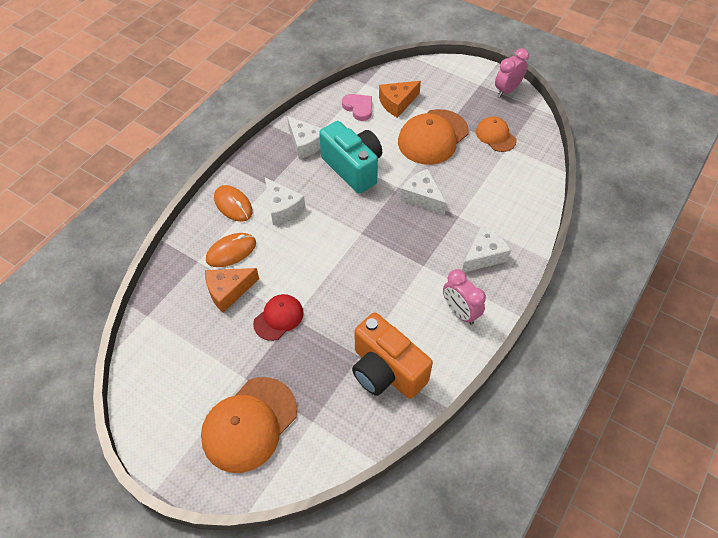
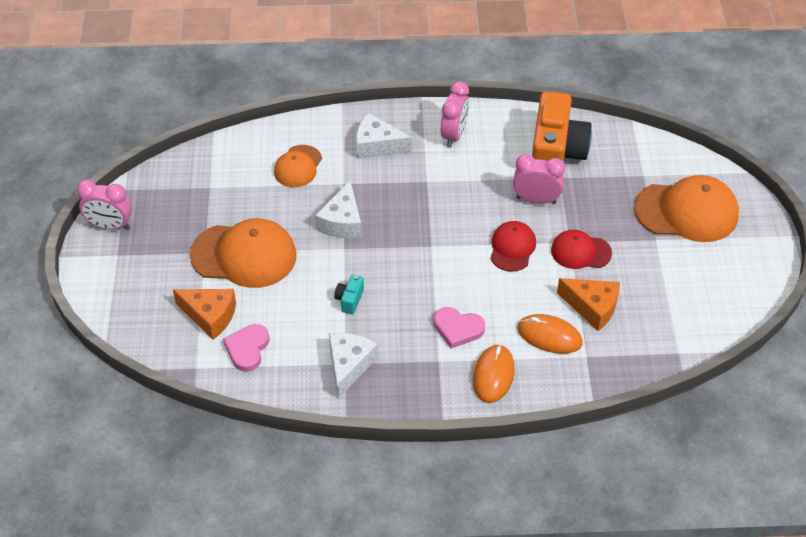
camera: 125 degrees left, 5 degrees down
white cheese [265,177,305,225] -> pink heart [434,307,485,349]
turquoise camera [319,121,382,194] -> turquoise camera [334,275,364,314], size x0.40
orange cap [476,116,517,152] -> orange cap moved to [274,145,322,187]
none -> red cap [490,221,536,272]
none -> pink clock [513,154,565,204]

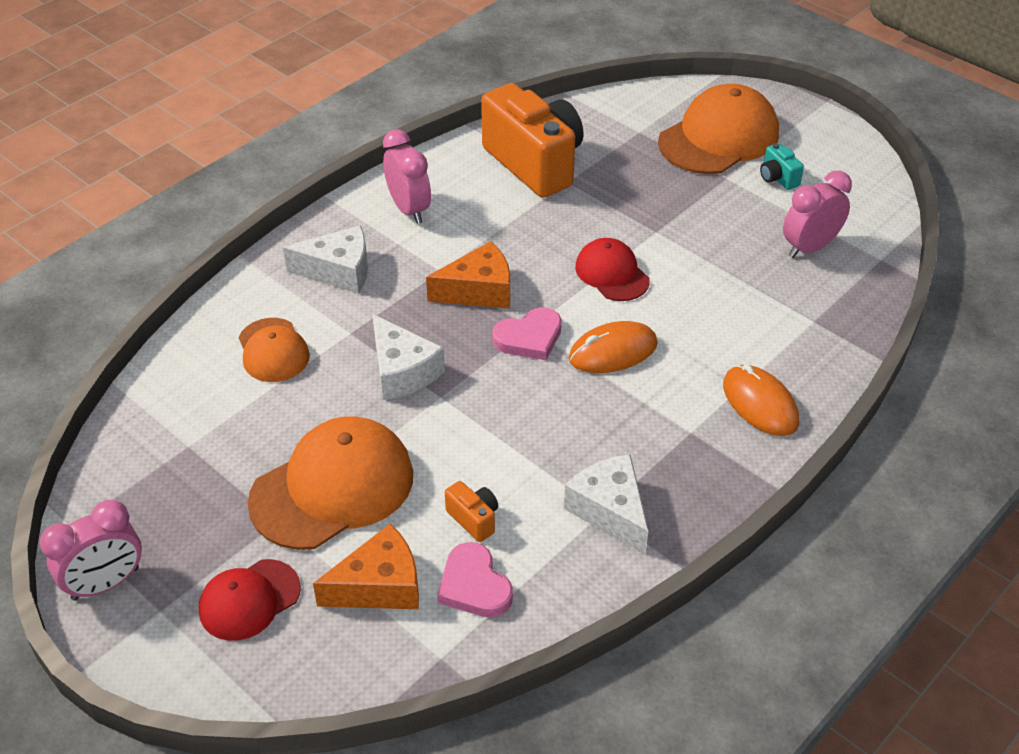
camera: 45 degrees left, 5 degrees down
turquoise camera [334,275,364,314] -> turquoise camera moved to [760,143,804,190]
white cheese [356,113,412,159] -> white cheese turned 150 degrees counterclockwise [283,225,368,294]
pink heart [434,307,485,349] -> pink heart moved to [492,307,562,360]
pink clock [513,154,565,204] -> pink clock moved to [783,171,852,258]
orange mouse [517,314,583,354] -> orange mouse moved to [569,321,658,373]
red cap [551,230,612,269] -> red cap moved to [198,559,301,641]
orange cheese [557,278,620,331] -> orange cheese moved to [426,241,510,309]
none -> orange camera [445,481,498,542]

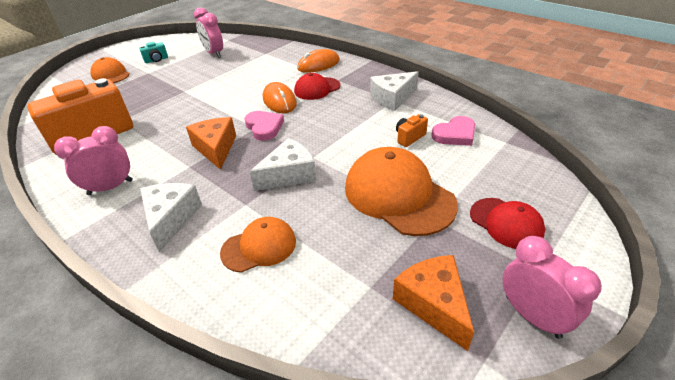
camera: 90 degrees left, 5 degrees down
orange cheese [313,524,419,609] -> orange cheese moved to [393,255,474,351]
red cap [575,238,650,301] -> red cap moved to [294,73,340,100]
orange cap [658,84,779,174] -> orange cap [90,57,130,83], size x0.57

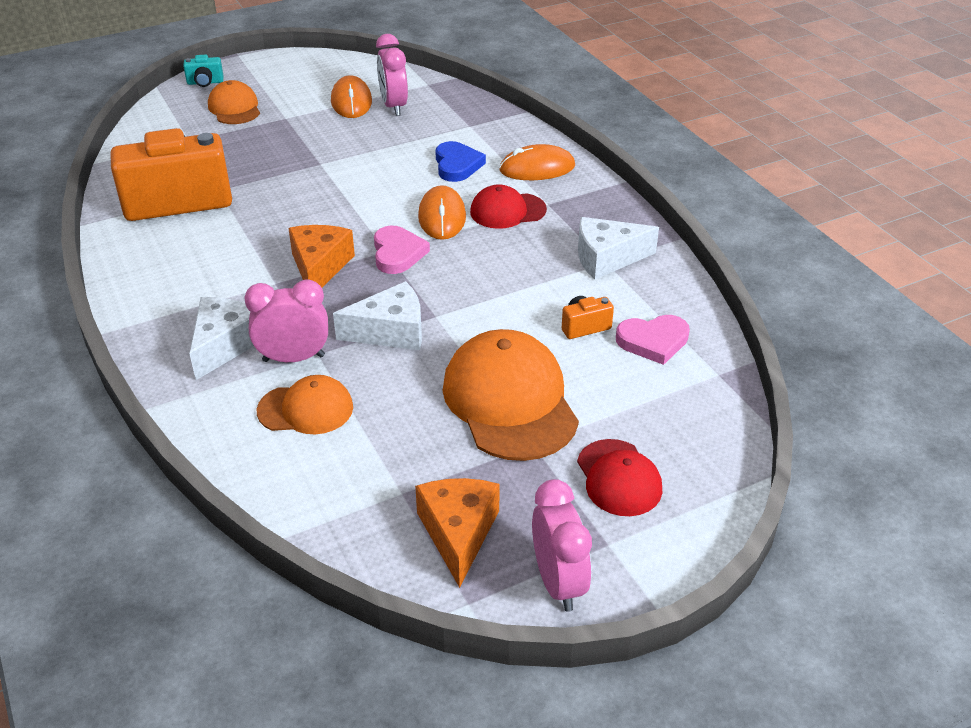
camera: 20 degrees right, 0 degrees up
pink clock [54,126,133,195] -> pink clock moved to [244,279,328,362]
turquoise camera [139,41,168,63] -> turquoise camera moved to [183,54,224,87]
none -> orange mouse [331,75,372,118]
none -> blue heart [435,141,486,182]

